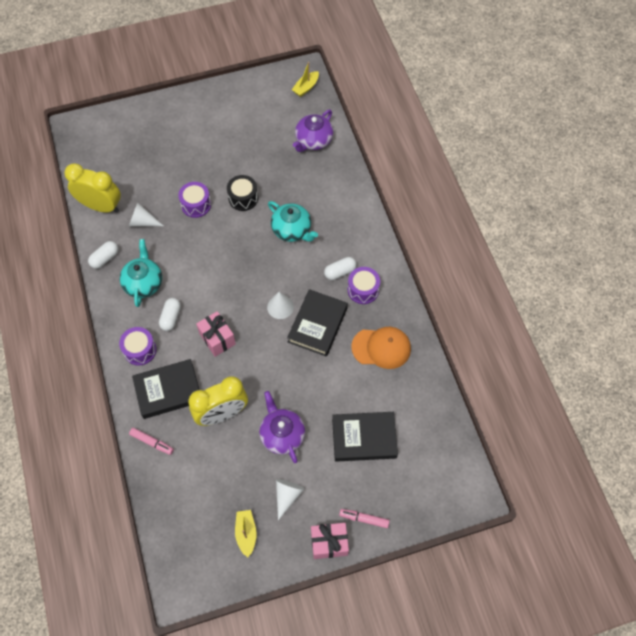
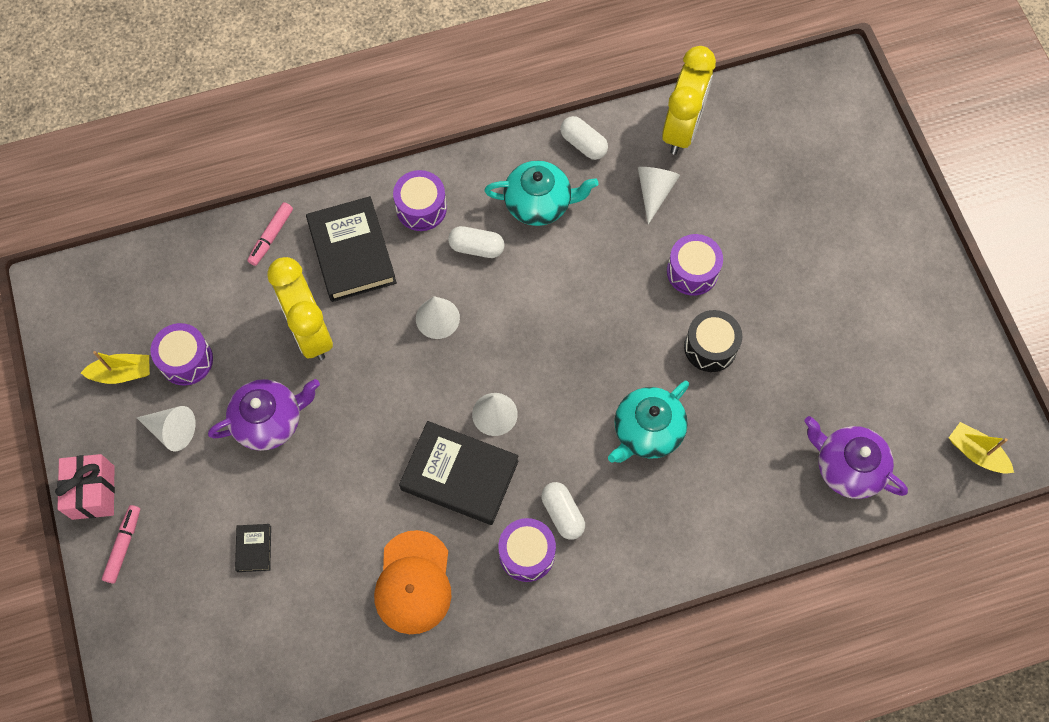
camera: 90 degrees right, 5 degrees up
pink gift [196,311,236,357] -> white cone [416,296,460,339]
black book [332,412,398,462] -> black book [235,524,271,572], size x0.45
none -> purple drum [151,323,213,386]

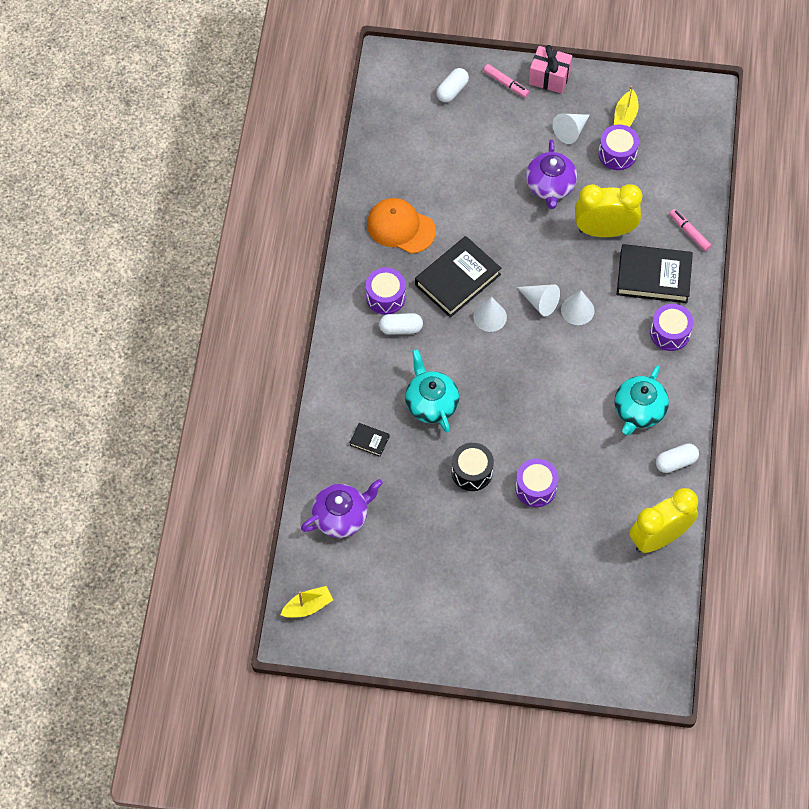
camera: 115 degrees right, 5 degrees down
black book [235,524,271,572] -> black book moved to [350,423,389,457]
white capsule [448,226,505,258] -> white capsule moved to [436,68,469,102]
white cone [638,167,680,225] -> white cone moved to [517,284,560,316]
yellow clock [662,46,716,155] -> yellow clock turned 105 degrees clockwise [629,488,698,553]

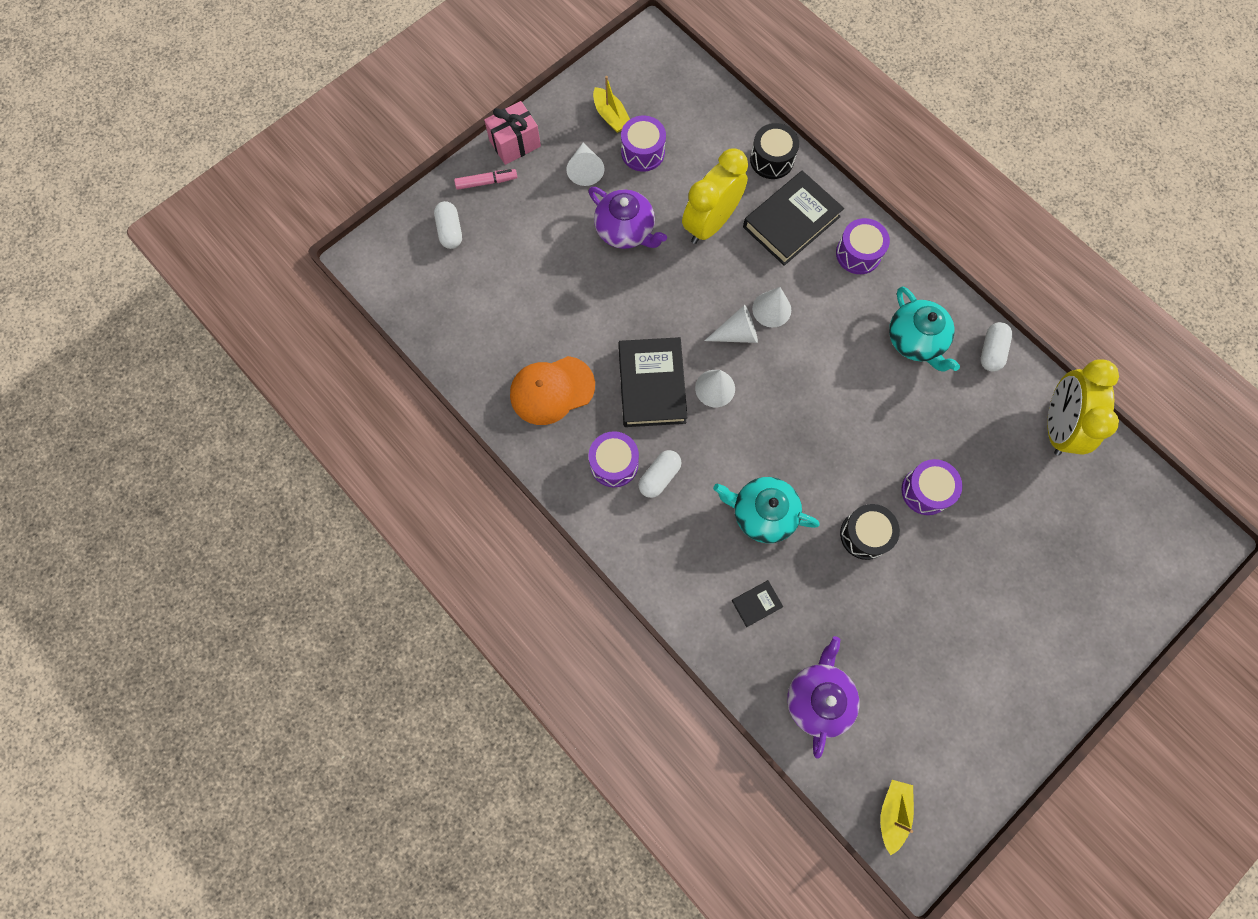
camera: 50 degrees left, 10 degrees up
pink marker [669,209,712,251] -> black drum [750,123,799,179]

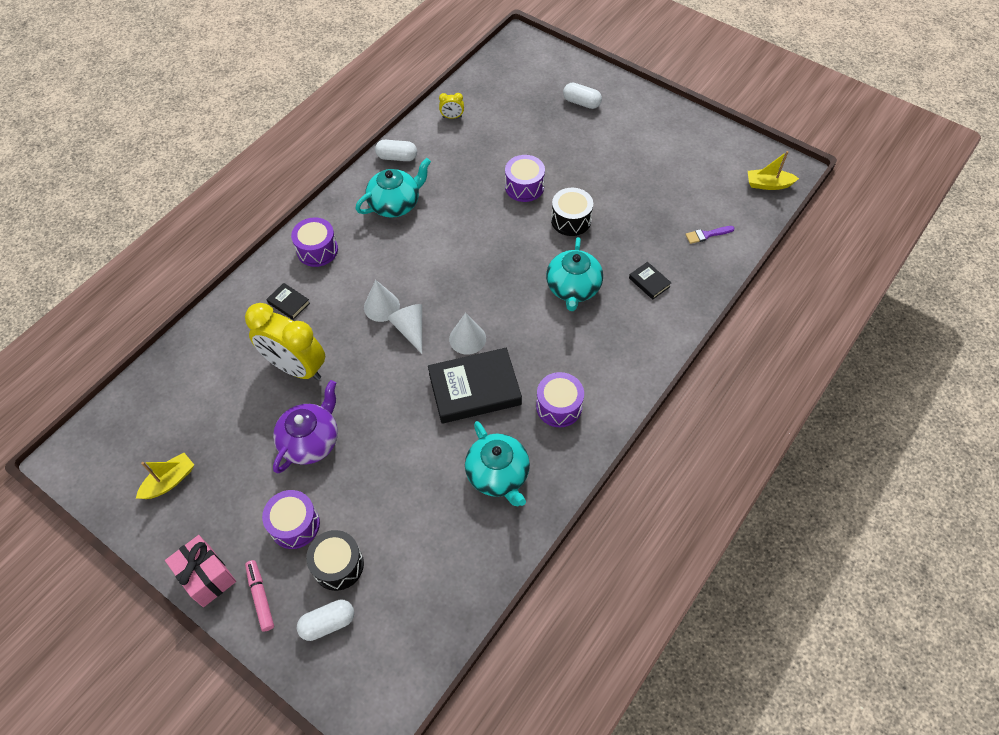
camera: 100 degrees left, 15 degrees down
orange cap [510,356,595,425] -> turquoise teapot [465,421,530,506]
white cone [566,143,604,186] -> none
purple drum [621,116,666,172] -> purple drum moved to [262,490,320,549]
white capsule [639,450,681,498] -> white capsule moved to [563,82,602,109]
black book [743,171,844,266] -> black book [267,283,310,320], size x0.45
black drum [750,123,799,179] -> black drum moved to [306,530,364,591]
purple teapot [787,636,859,759] -> purple brush [685,226,735,244]
yellow clock [1047,359,1119,455] -> yellow clock [439,93,464,119], size x0.40

